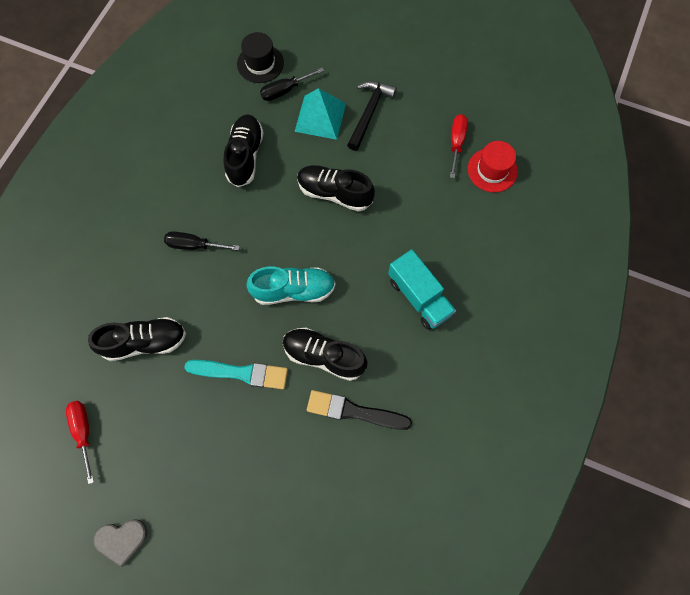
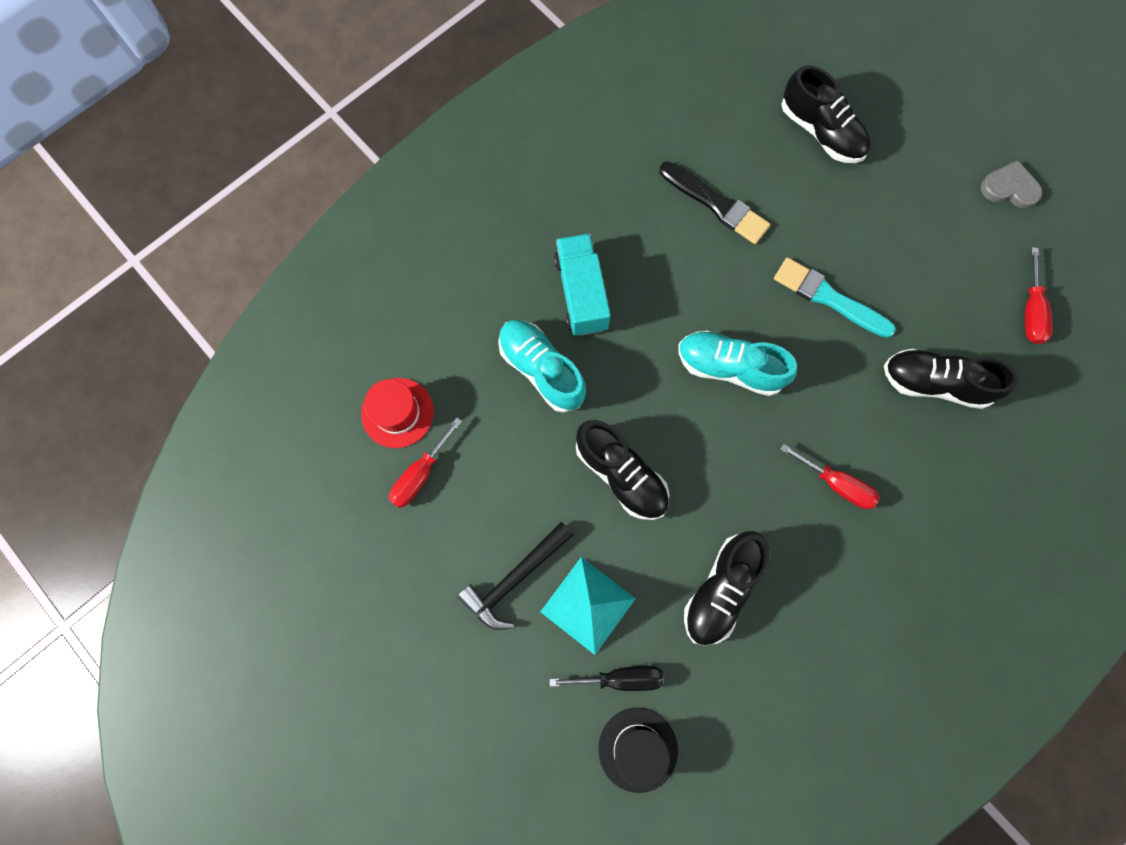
camera: 155 degrees left, 5 degrees up
black screwdriver [164,231,240,250] -> red screwdriver [780,444,880,509]
black shoe [283,328,368,381] -> black shoe moved to [781,65,870,163]
none -> turquoise shoe [498,320,586,413]

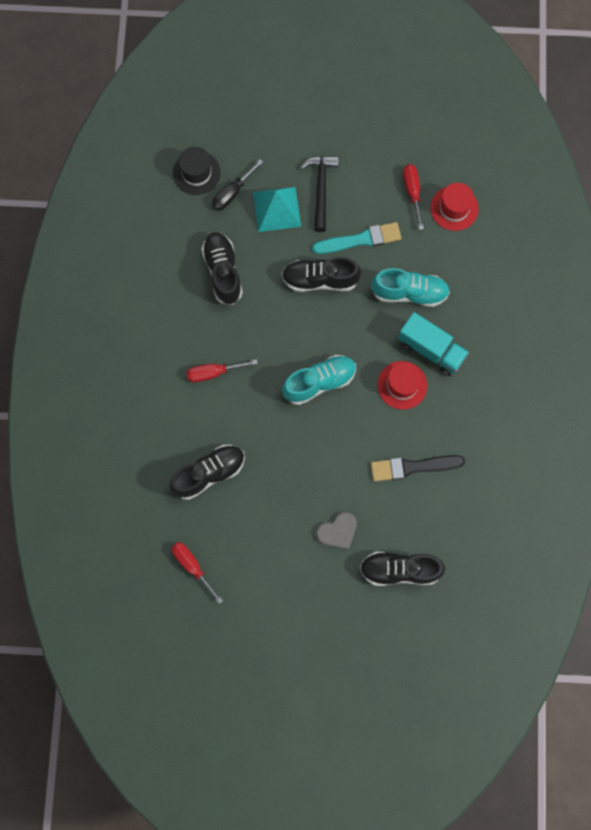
camera: 135 degrees right, 0 degrees up
turquoise brush [774,257,896,338] -> turquoise brush moved to [312,222,401,254]
grey heart [981,160,1042,208] -> grey heart moved to [316,512,357,550]
none -> red hat [377,361,427,410]

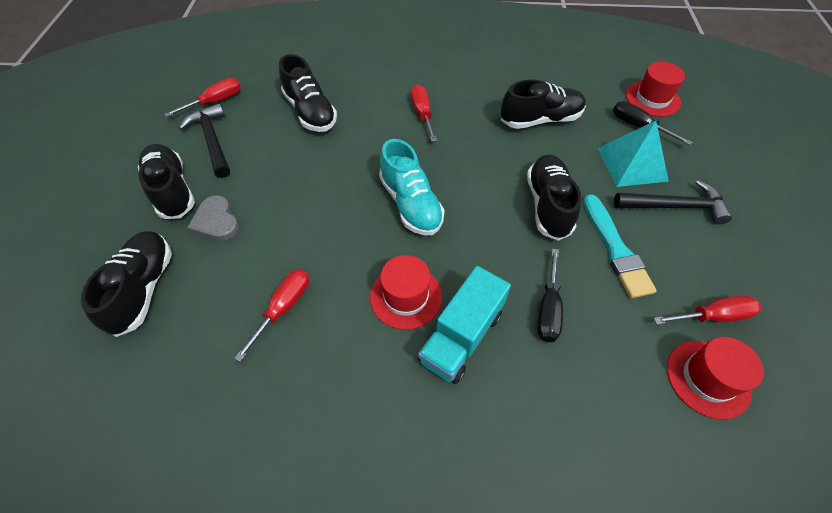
camera: 90 degrees right, 20 degrees down
black hat [173,147,221,195] -> red hat [626,62,685,117]
turquoise shoe [371,268,450,307] -> black screwdriver [537,249,563,342]
black brush [371,455,465,481] -> red screwdriver [235,269,309,362]
none -> black shoe [138,144,195,219]
none -> black hammer [179,103,230,178]

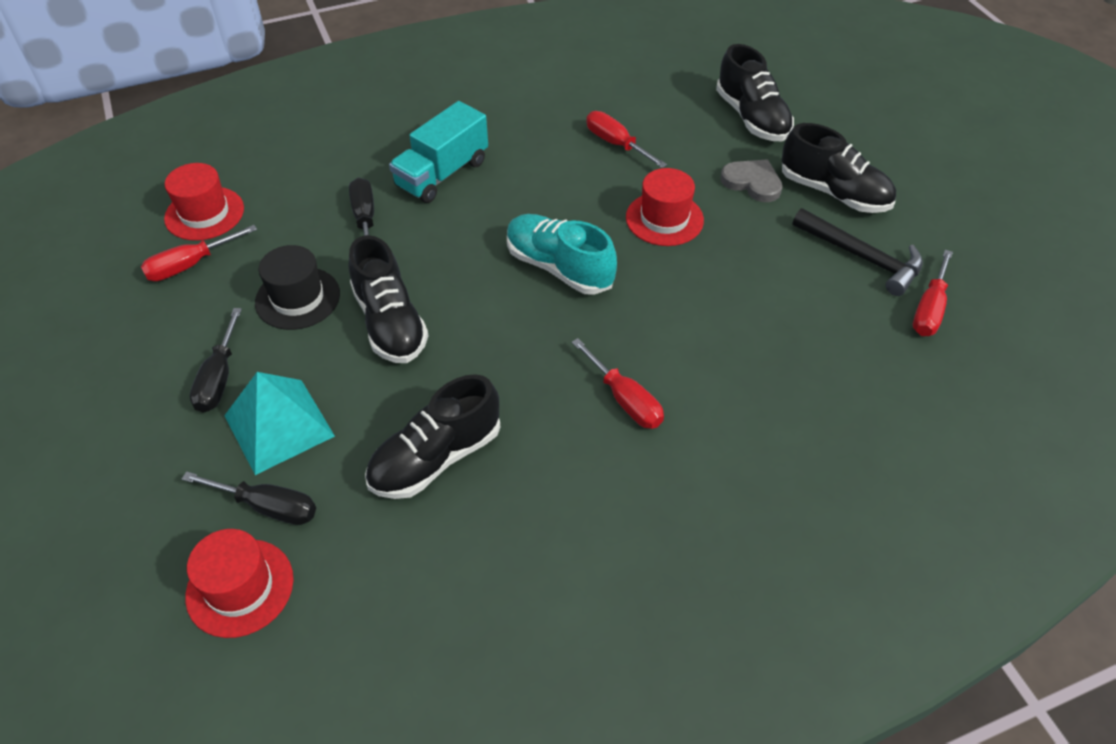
camera: 155 degrees right, 5 degrees down
red screwdriver [235,269,309,362] -> red screwdriver turned 135 degrees clockwise [586,111,667,168]
black shoe [279,54,337,132] -> none
red hat [370,255,442,330] -> red hat moved to [626,168,704,246]
turquoise truck [418,266,511,384] -> turquoise truck turned 150 degrees counterclockwise [389,101,488,203]
turquoise brush [583,194,657,298] -> black hat [255,245,340,330]
black hammer [614,180,732,225] -> black screwdriver [190,308,242,413]

